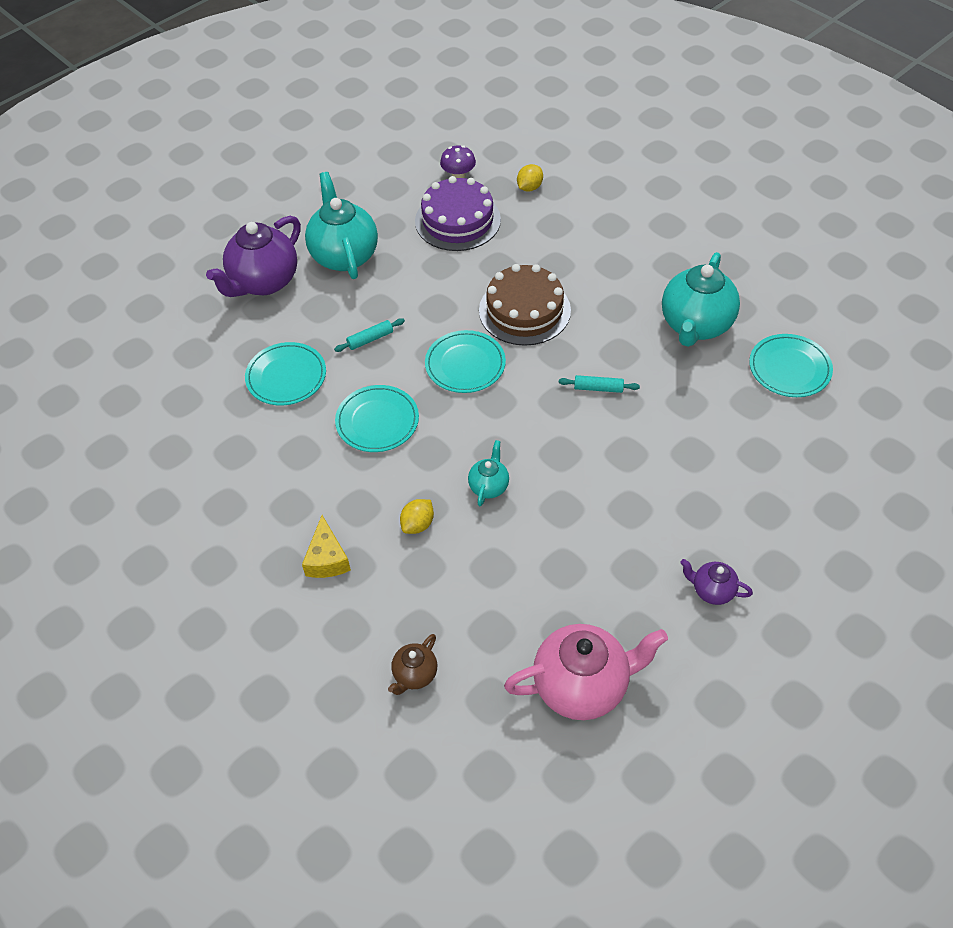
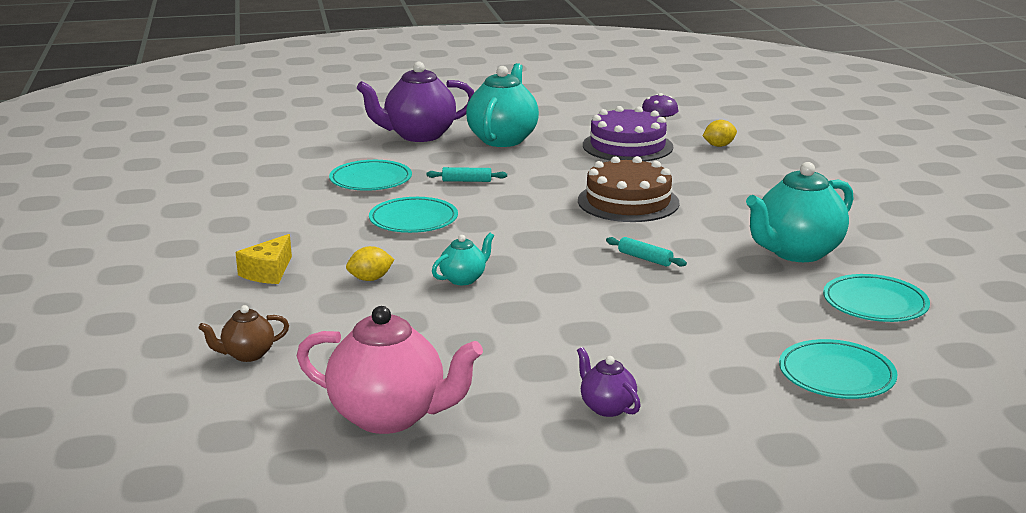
camera: 30 degrees right, 30 degrees down
turquoise plate [425,330,506,393] -> turquoise plate moved to [779,339,898,399]

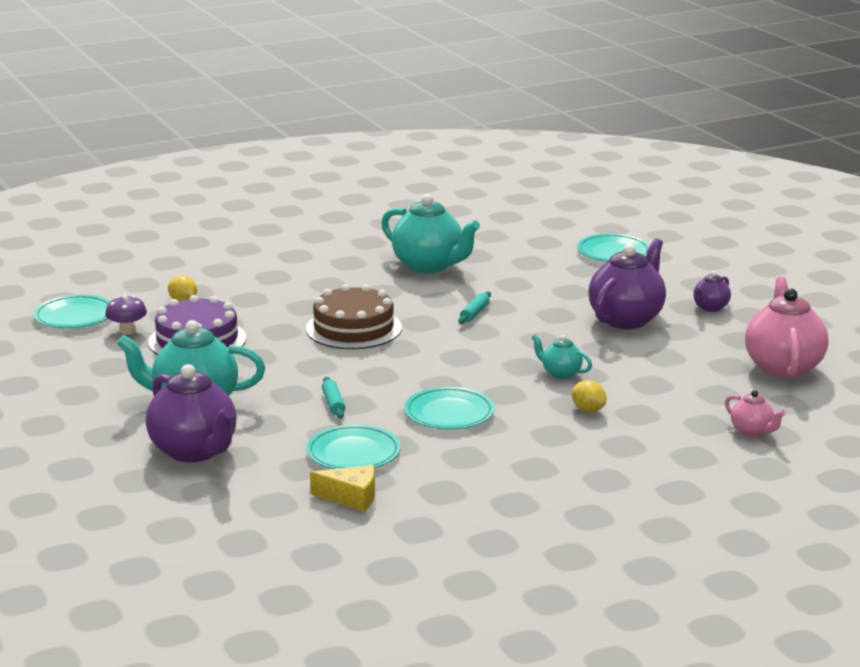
camera: 105 degrees left, 0 degrees up
brown teapot [199,305,289,362] -> pink teapot [725,390,786,437]
yellow cheese [236,234,292,284] -> yellow cheese moved to [310,465,375,512]
turquoise plate [823,274,930,322] -> turquoise plate moved to [33,294,110,329]
none -> purple teapot [588,238,666,329]

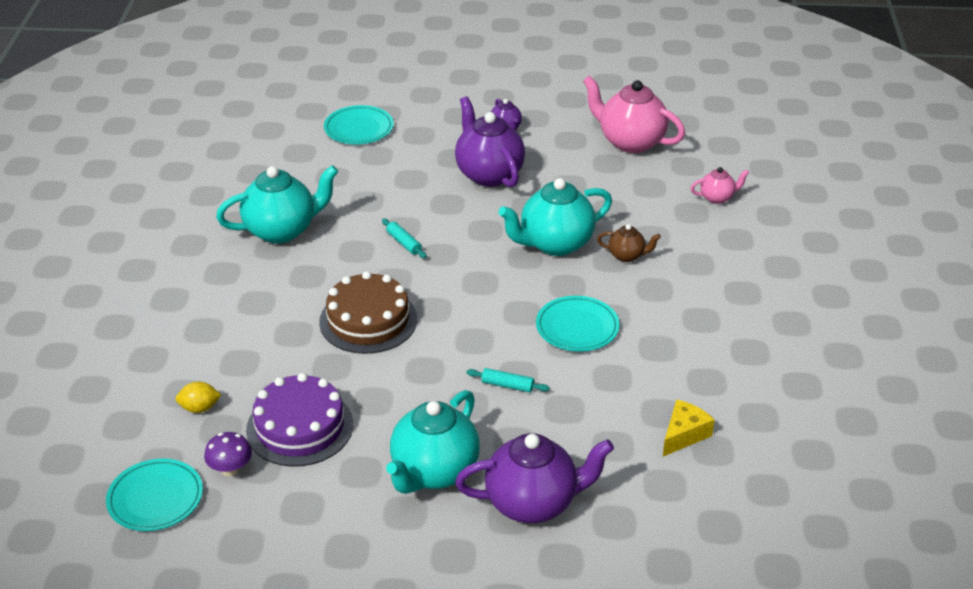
camera: 60 degrees left, 15 degrees up
turquoise plate [306,424,401,469] -> none
turquoise teapot [531,335,592,379] -> turquoise teapot [499,178,612,256], size x2.04
yellow lemon [572,380,606,412] -> brown teapot [597,224,661,262]

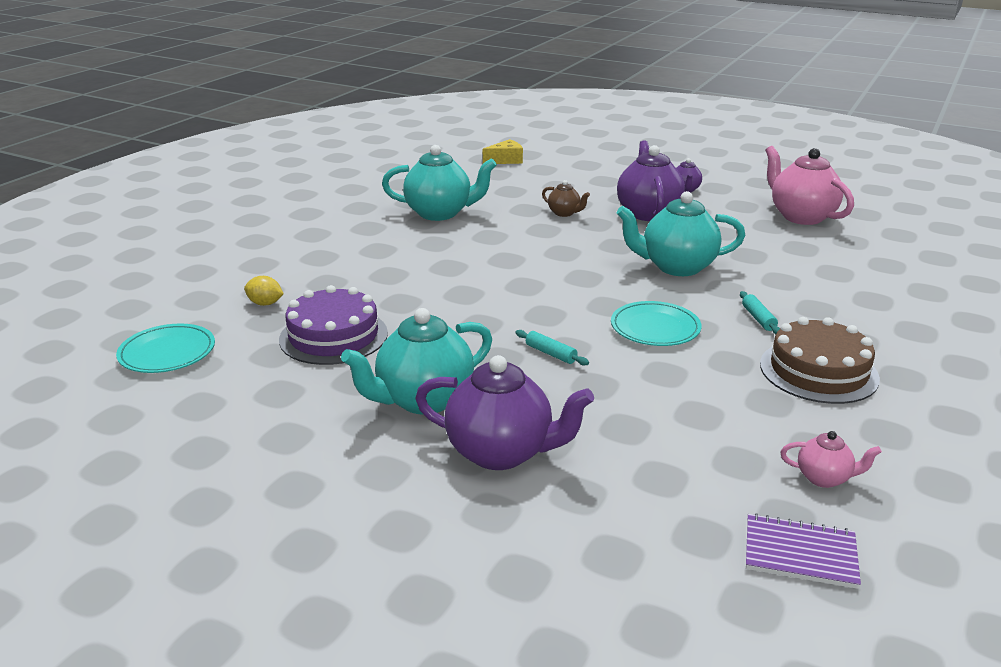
camera: 25 degrees right, 10 degrees down
purple mushroom [204,432,252,476] -> none
brown cake [319,271,417,354] -> brown cake moved to [760,317,880,404]
turquoise plate [324,105,394,144] -> none
turquoise rolling pin [382,218,427,258] -> turquoise rolling pin moved to [740,291,780,334]
brown teapot [597,224,661,262] -> brown teapot moved to [542,180,590,217]
yellow cheese [663,399,714,456] -> yellow cheese moved to [483,139,523,164]
pink teapot [690,167,749,204] -> pink teapot moved to [781,431,882,488]
none -> purple notebook [746,513,861,589]

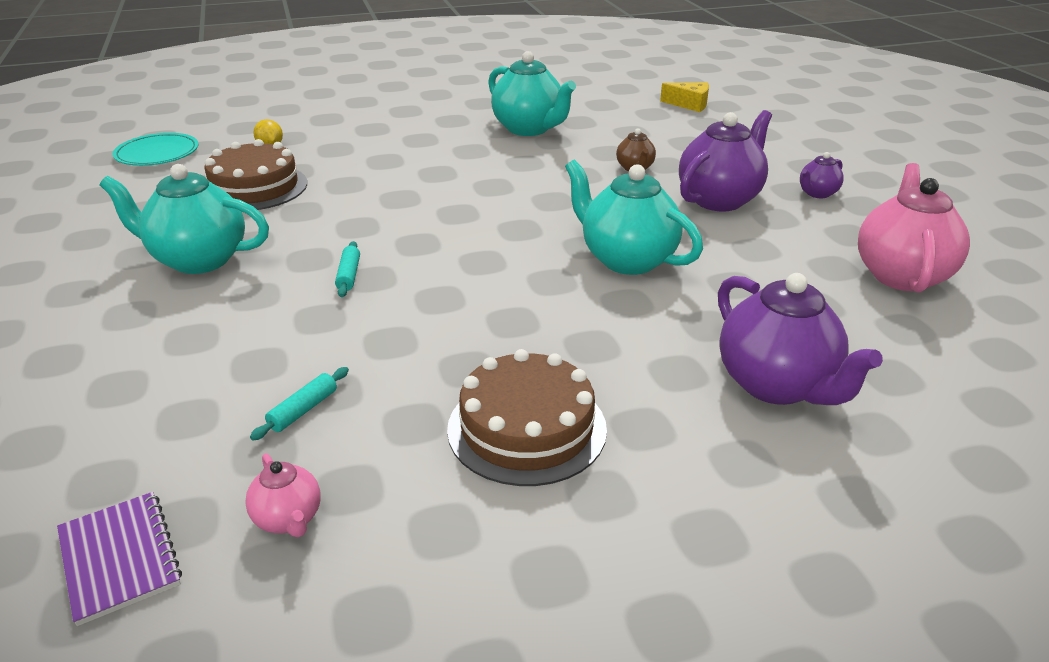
camera: 45 degrees right, 5 degrees up
purple cake [279,285,388,365] -> brown cake [204,139,307,210]
purple teapot [415,355,594,470] -> purple teapot moved to [718,273,883,405]
turquoise plate [611,301,702,346] -> none
turquoise rolling pin [740,291,780,334] -> turquoise rolling pin moved to [250,367,349,441]

